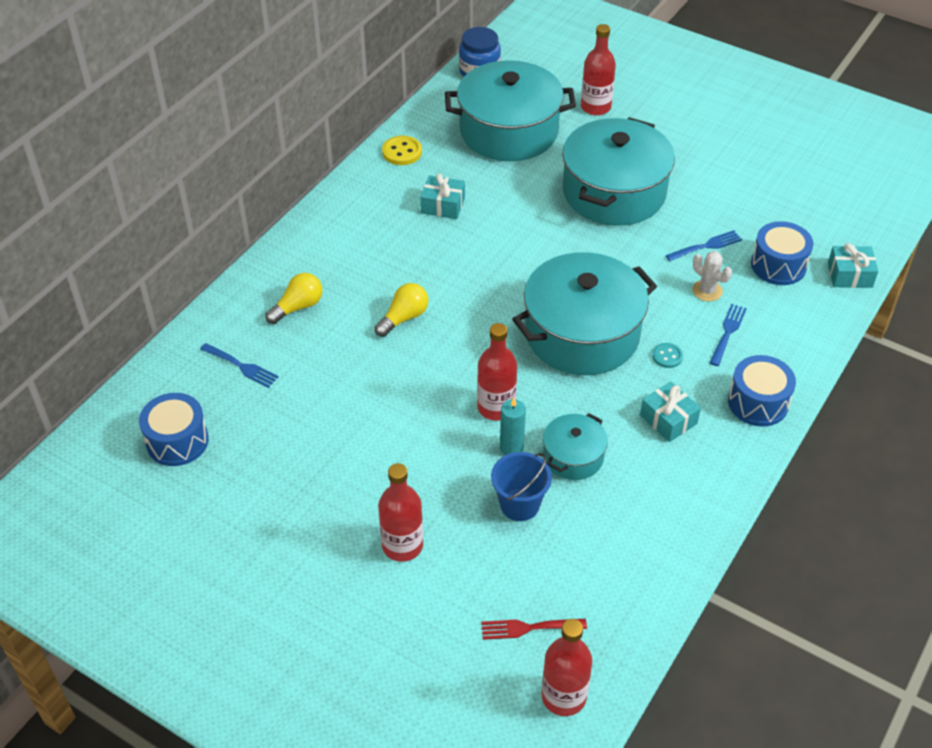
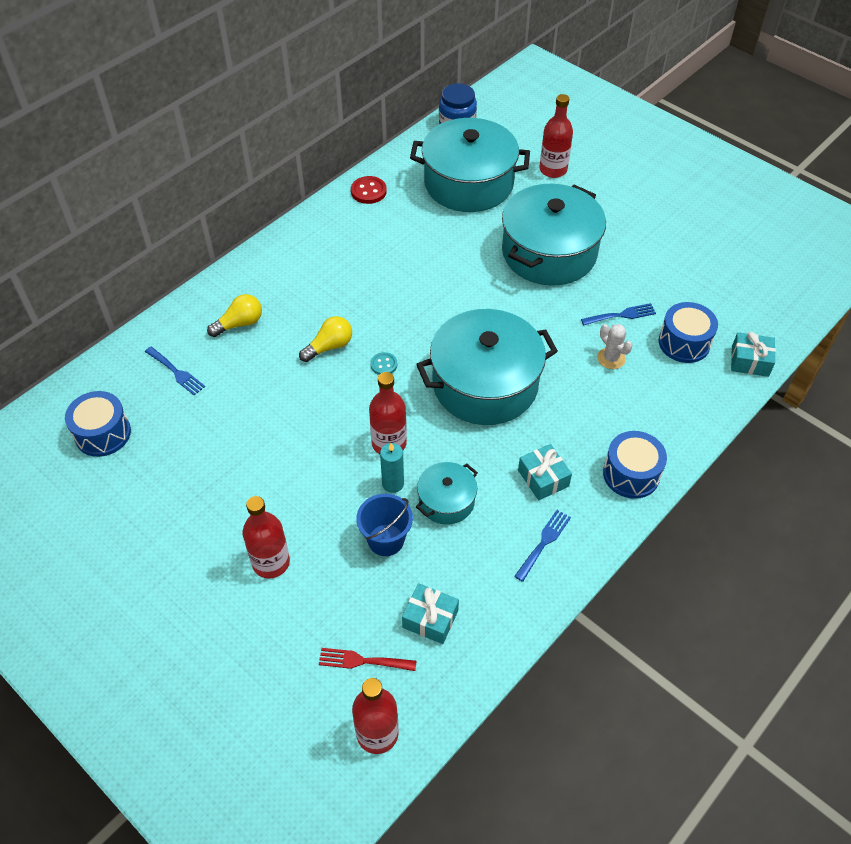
camera: 10 degrees right, 5 degrees up
yellow button [382,136,422,165] -> red button [351,176,387,204]
turquoise gift [421,174,465,219] -> turquoise gift moved to [402,583,459,644]
turquoise button [652,343,683,368] -> turquoise button moved to [370,352,397,375]
blue fork [709,304,747,366] -> blue fork moved to [514,510,571,582]

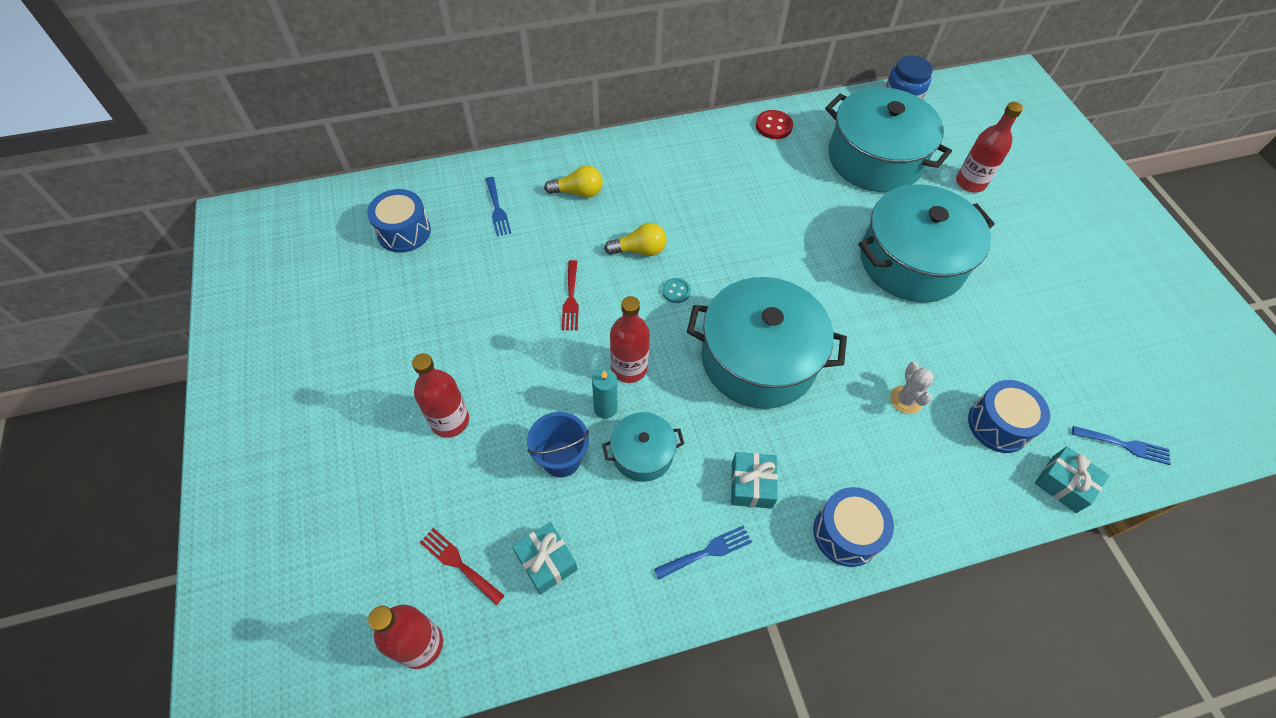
camera: 30 degrees right, 5 degrees up
blue fork [581,303,656,325] -> blue fork moved to [1072,426,1171,465]
none -> red fork [562,260,579,330]

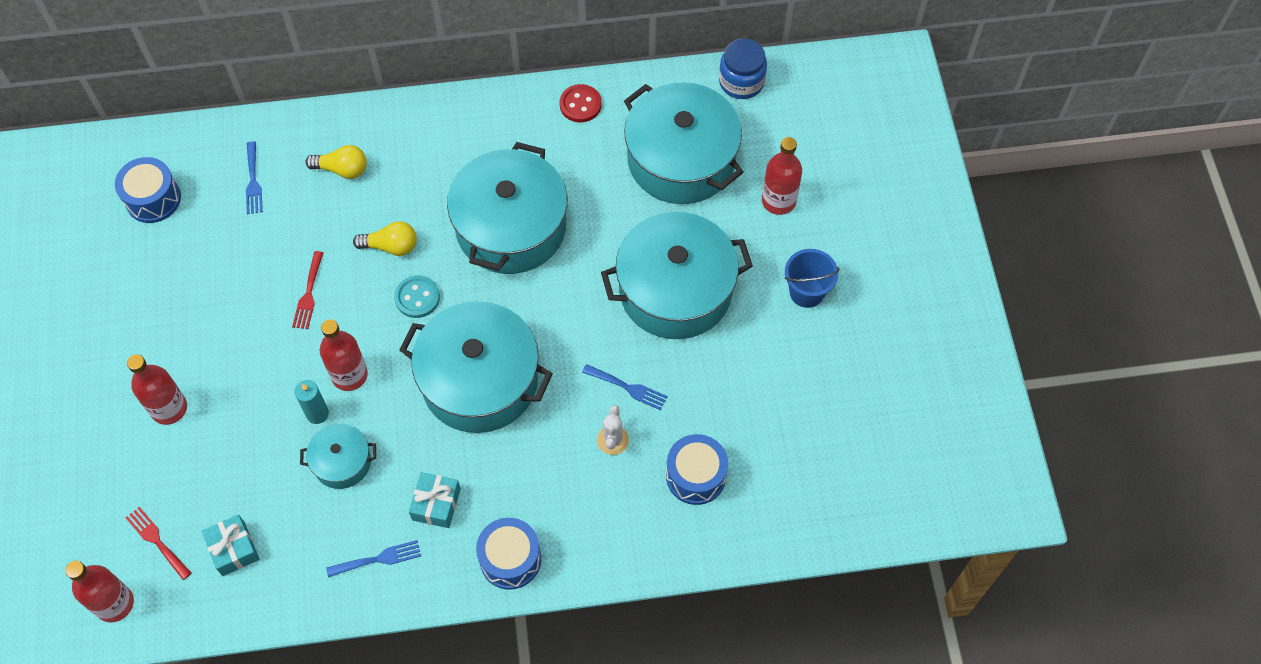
camera: 10 degrees right, 5 degrees up
blue bucket [527,412,589,477] -> blue bucket moved to [785,249,839,308]
turquoise button [662,278,691,303] -> turquoise button [394,275,440,318], size x1.53
turquoise gift [1035,446,1110,513] -> none
blue fork [1072,426,1171,465] -> blue fork moved to [582,364,668,410]
none -> turquoise pot [447,142,567,274]

